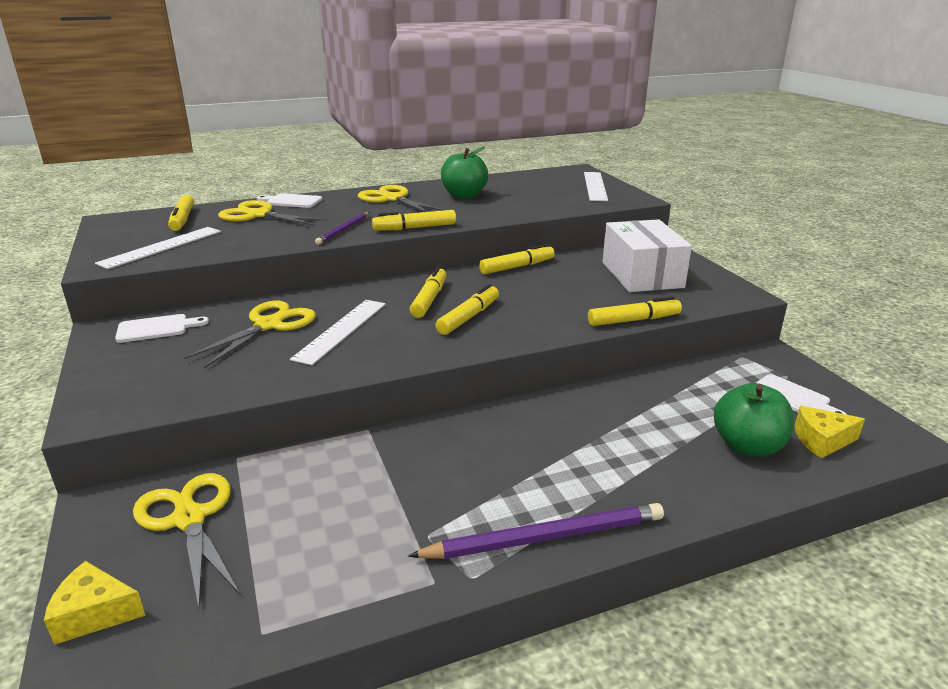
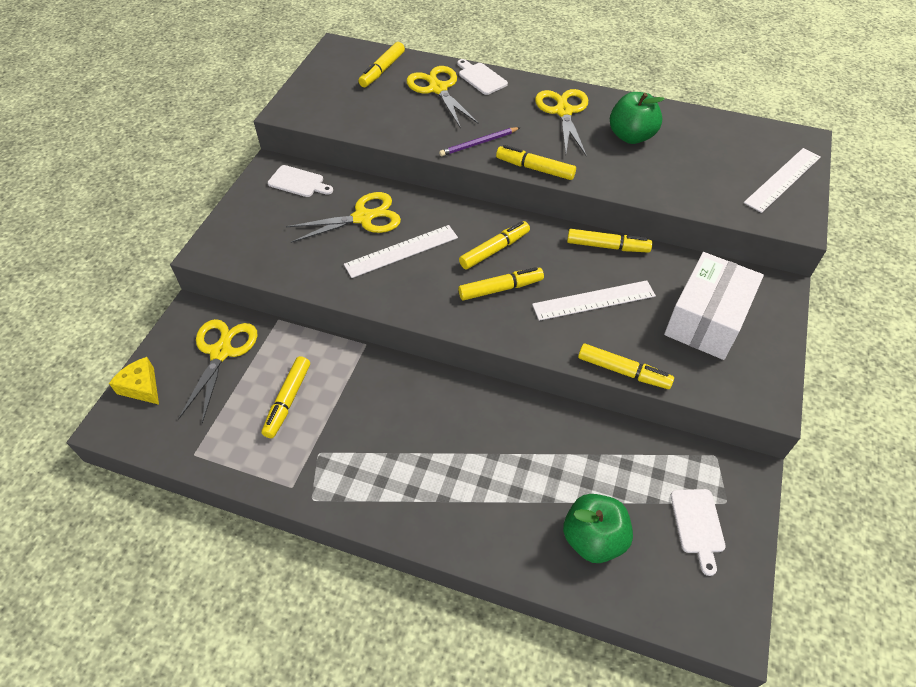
camera: 40 degrees right, 25 degrees up
white ruler [95,227,221,269] -> white ruler moved to [532,280,656,321]
purple pencil [408,503,664,559] -> none
yellow cheese [795,406,865,458] -> none
none -> yellow marker [261,356,310,438]

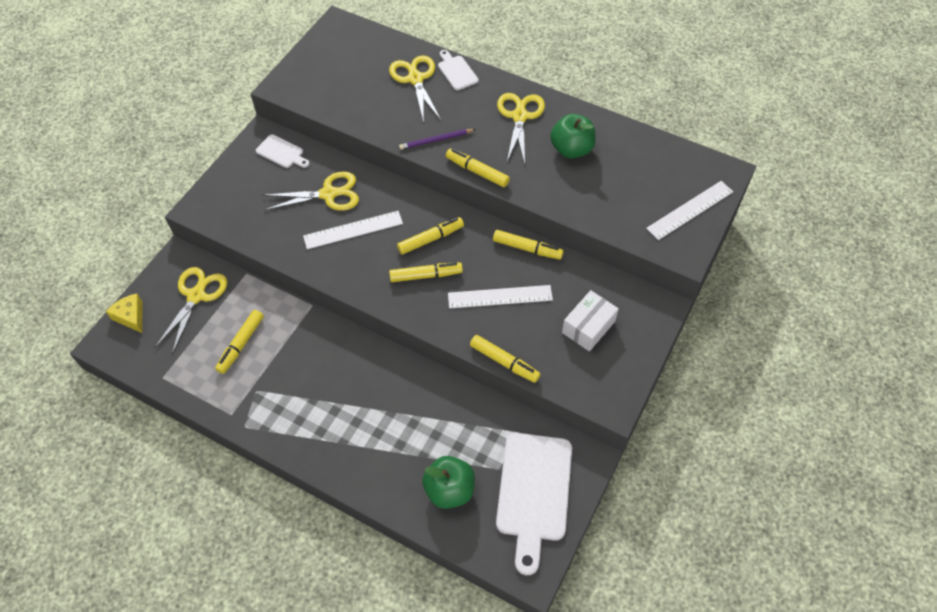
camera: 10 degrees right, 5 degrees up
yellow marker [358,42,405,87] -> none
white box [664,252,764,360] -> white box [562,290,619,351], size x0.66
white cutting board [671,489,726,576] -> white cutting board [496,433,572,575], size x2.04

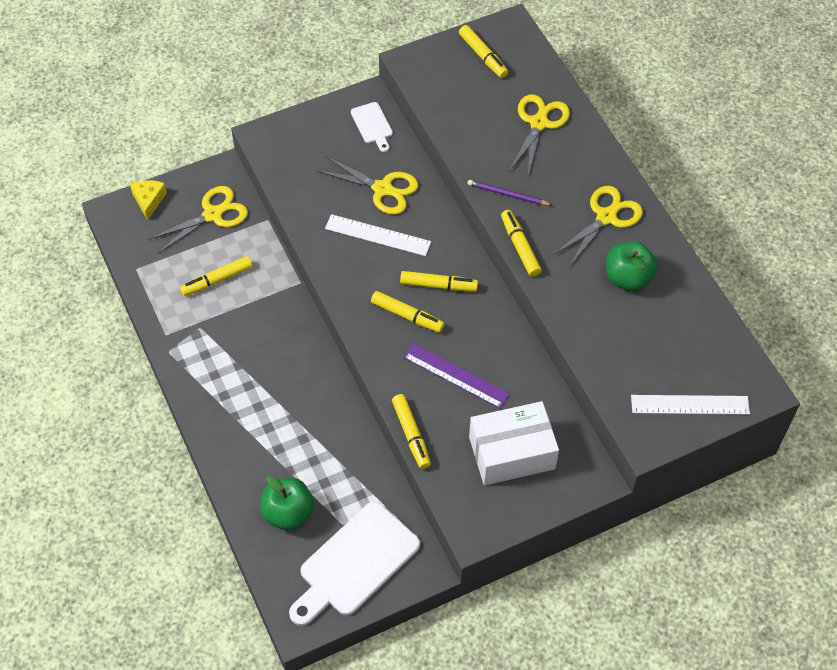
camera: 35 degrees right, 0 degrees up
white cutting board [438,50,479,90] -> none
white ruler [448,285,553,308] -> purple ruler [403,343,510,409]
yellow marker [493,230,564,260] -> yellow marker moved to [459,25,508,78]
white box [562,290,619,351] -> white box [469,401,559,485], size x1.51

